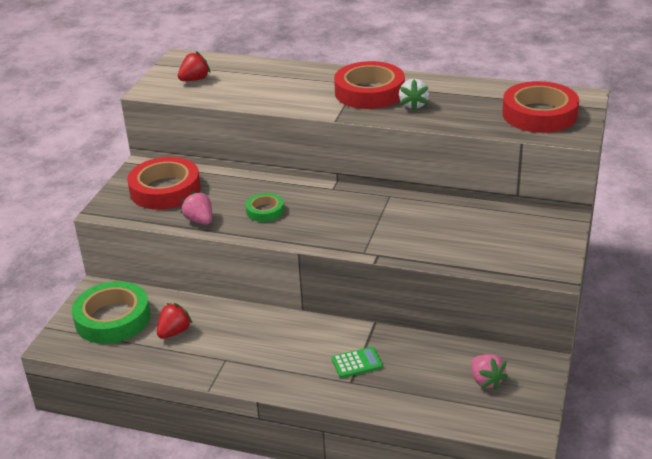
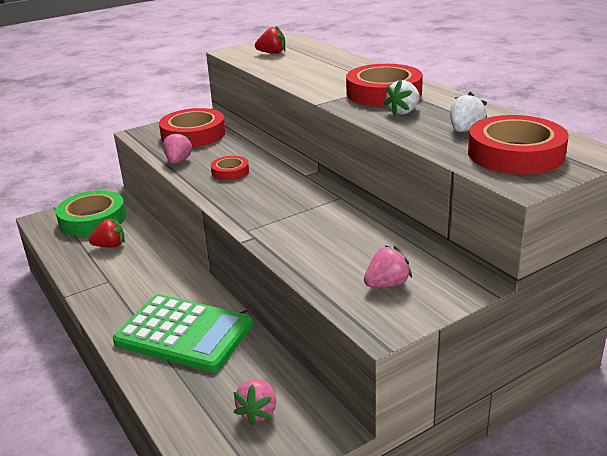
camera: 40 degrees right, 5 degrees down
green tape [246,193,284,222] -> red tape [211,156,249,180]
green calculator [332,347,383,378] -> green calculator [113,294,253,372], size x2.45
none -> pink strawberry [364,245,412,288]
none -> white strawberry [450,92,487,132]

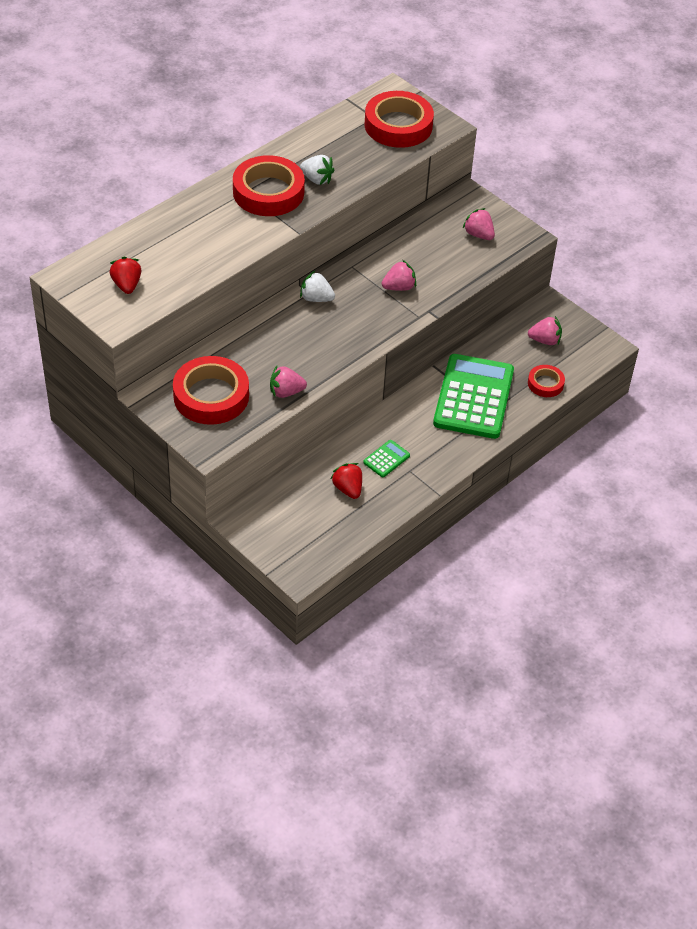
camera: 105 degrees left, 20 degrees up
green tape [55,190,126,237] -> none
red tape [211,156,249,180] -> red tape moved to [528,365,565,397]
white strawberry [450,92,487,132] -> white strawberry moved to [300,271,335,302]
none -> green calculator [363,440,410,477]
none -> pink strawberry [382,260,416,291]

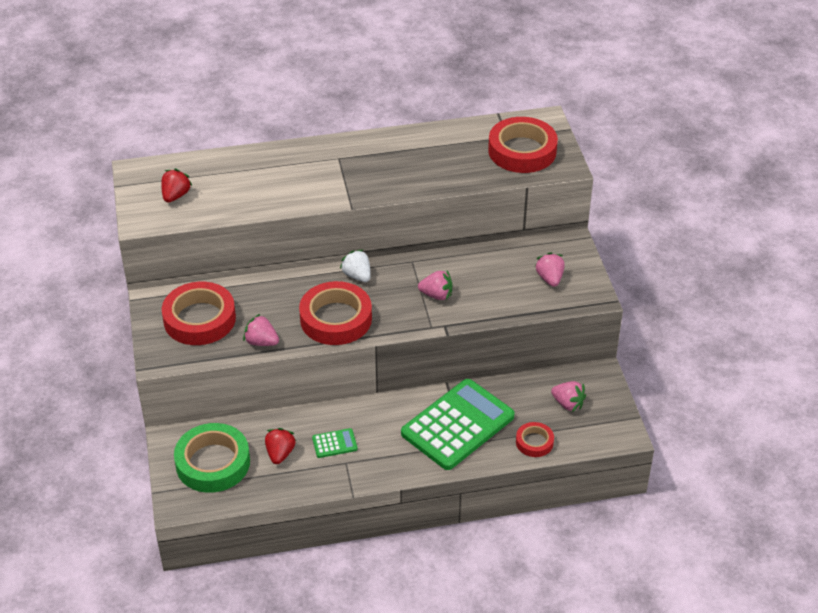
camera: 35 degrees right, 5 degrees down
red tape [233,155,305,216] -> red tape moved to [299,281,372,345]
white strawberry [300,155,335,185] -> none
none -> green tape [174,423,250,493]

